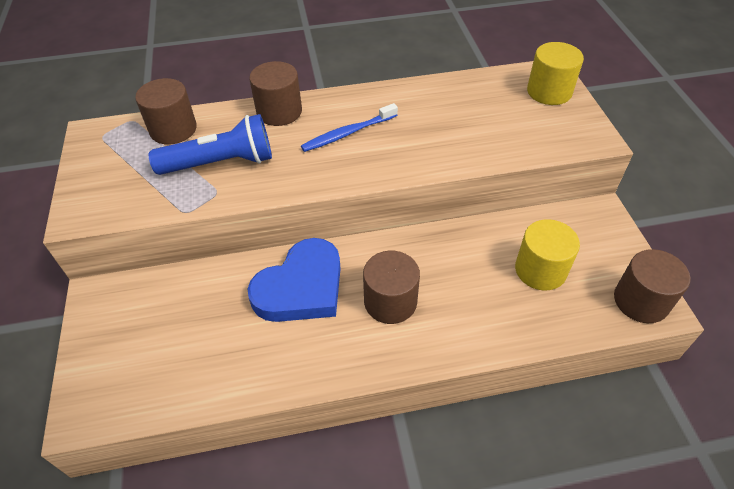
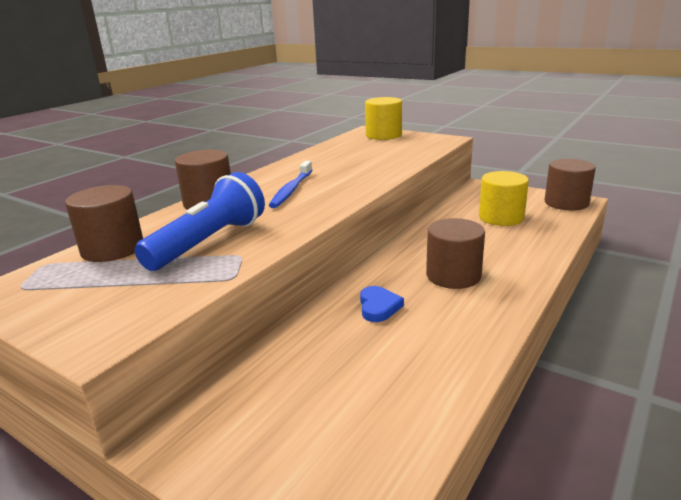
camera: 45 degrees left, 25 degrees down
blue heart [248,238,341,322] -> blue heart [360,286,404,322], size x0.45

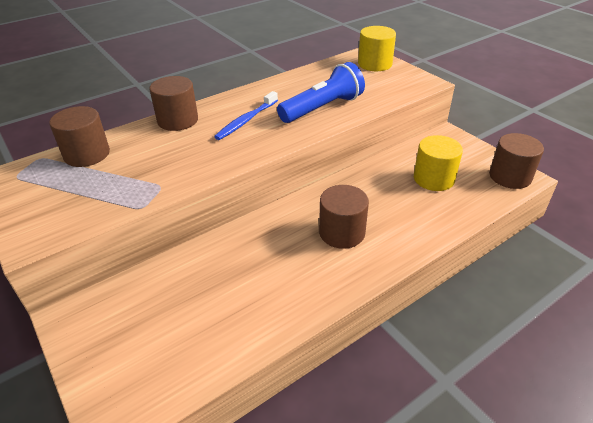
camera: 20 degrees right, 15 degrees up
blue flashlight [134,172,265,271] -> blue flashlight moved to [277,62,365,123]
blue heart [360,286,404,322] -> none

